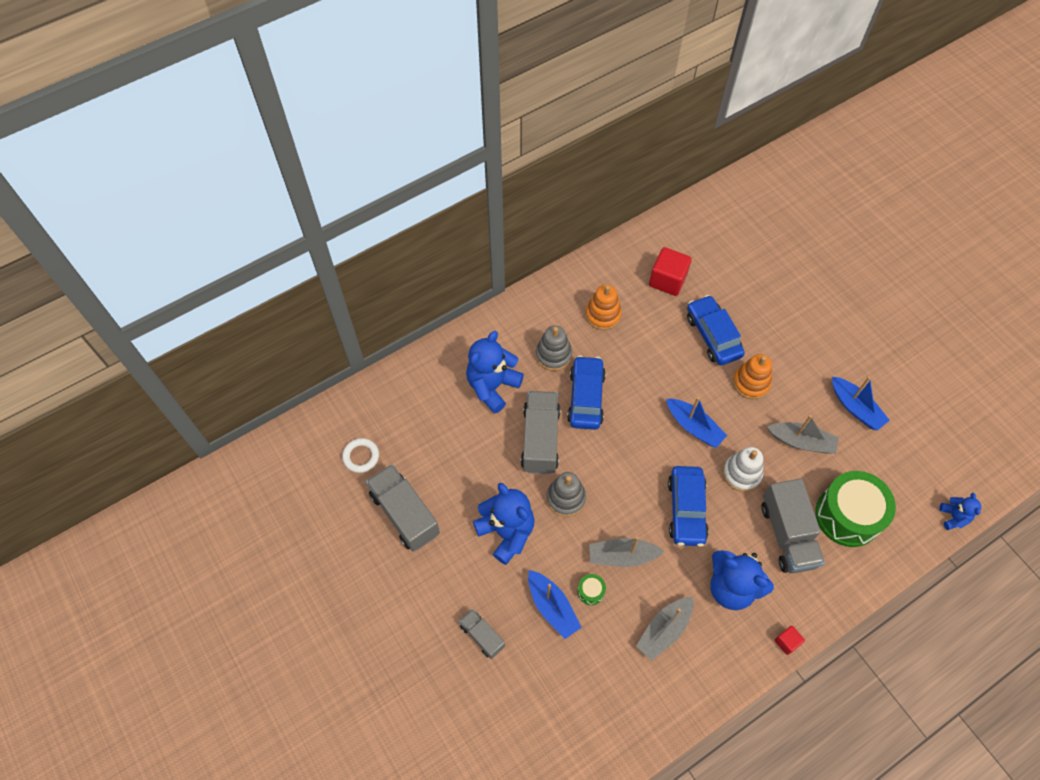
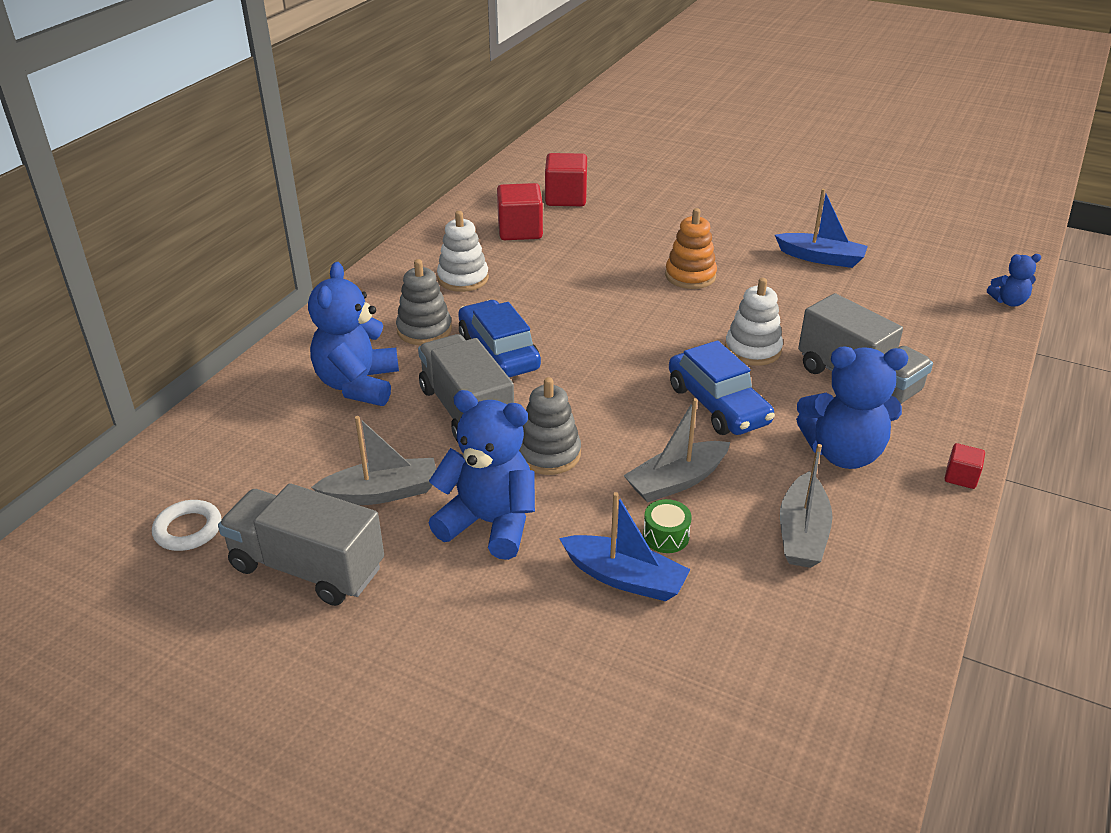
camera: 30 degrees left, 25 degrees down
grey truck [459,609,505,659] -> none
orange stacking toy [585,285,622,330] -> white stacking toy [437,211,489,292]
blue boat [667,397,727,448] -> none
blue car [687,295,745,365] -> none
grey boat [767,415,839,454] -> grey boat moved to [311,416,436,505]
green drum [816,471,896,547] -> none
blue teddy bear [939,493,981,530] -> blue teddy bear turned 120 degrees clockwise [987,254,1041,306]
none -> red cube [545,153,587,206]

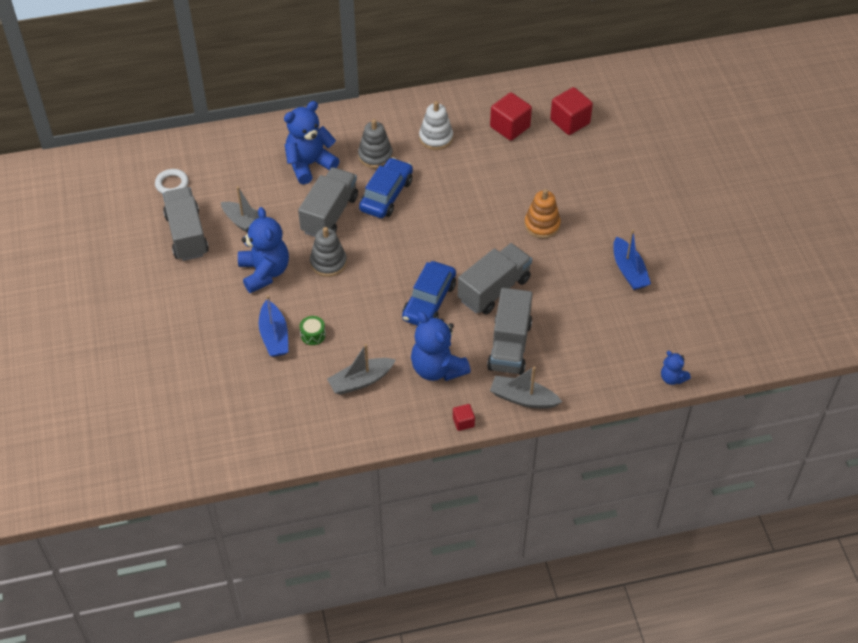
camera: 50 degrees right, 15 degrees up
grey boat [623,398,730,503] -> grey boat moved to [490,366,562,409]
white stacking toy [725,278,783,366] -> grey truck [458,243,532,315]

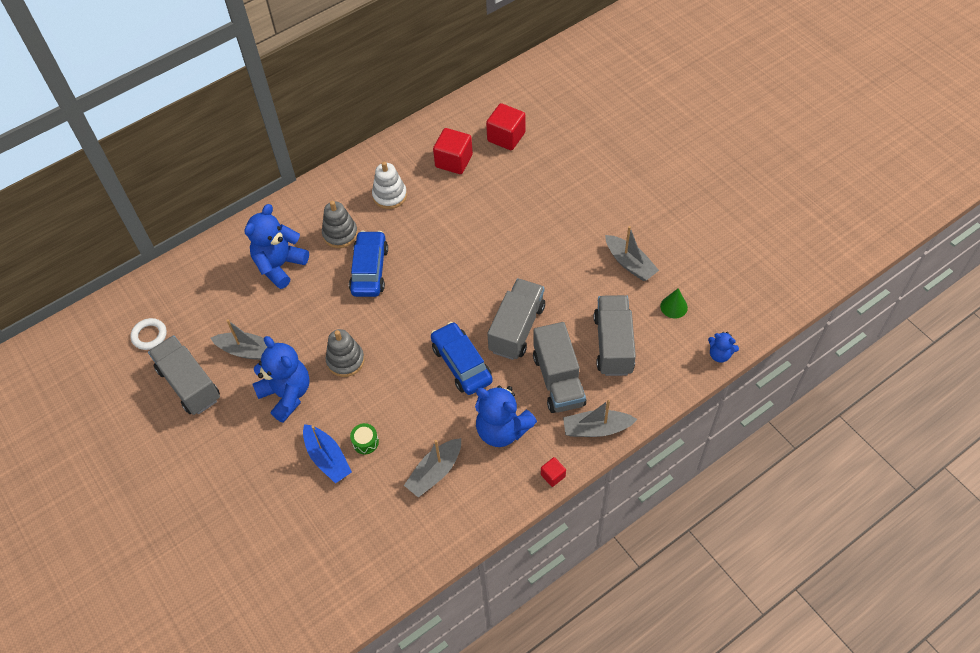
camera: 20 degrees left, 5 degrees up
grey truck [298,167,358,237] -> grey truck moved to [594,295,636,376]
blue car [402,261,456,326] -> blue car turned 150 degrees clockwise [431,322,493,395]
orange stacking toy [524,189,561,239] -> none
blue boat [613,230,651,290] -> grey boat [605,226,659,281]
none -> green cone [660,288,688,319]

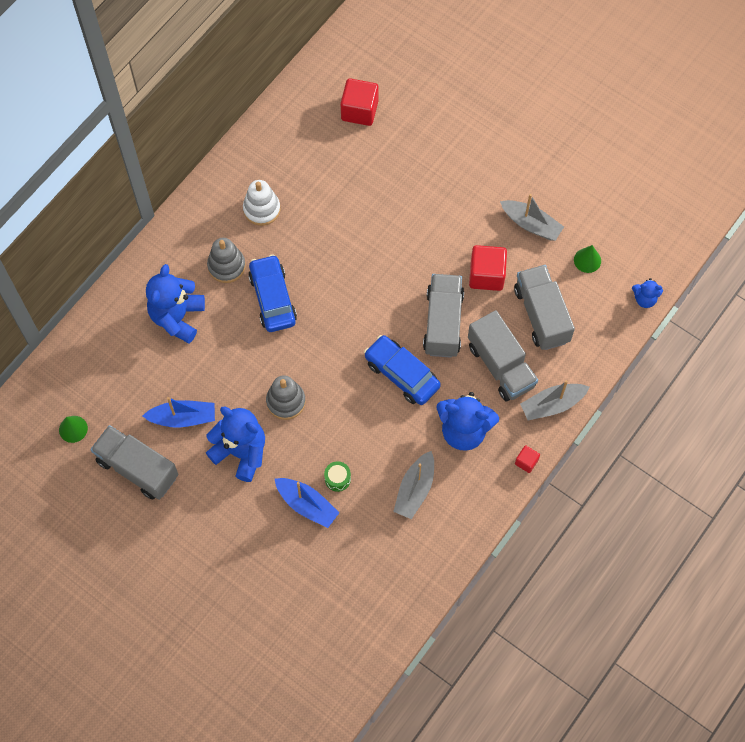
camera: 20 degrees left, 10 degrees up
white ring [130,318,167,350] -> green cone [59,416,88,443]
grey boat [211,319,277,360] -> blue boat [143,397,215,428]
red cube [433,128,473,174] -> red cube moved to [469,245,507,291]

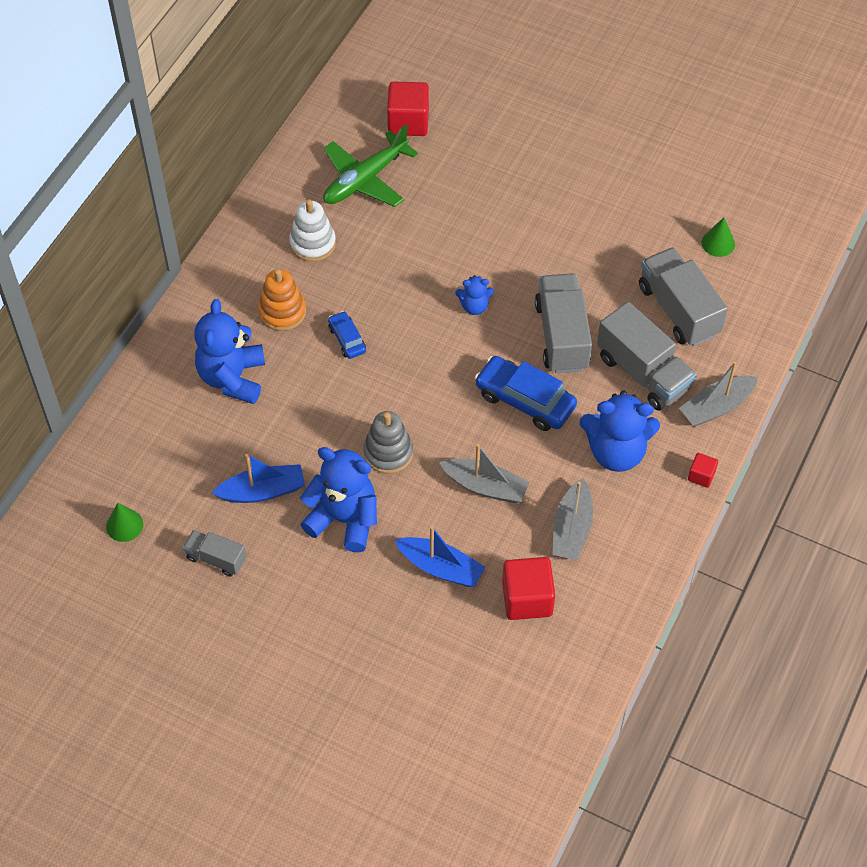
camera: 10 degrees left, 10 degrees down
grey truck [90,425,178,500] -> grey truck [183,530,246,577], size x0.55
grey stacking toy [207,238,246,283] -> orange stacking toy [258,269,306,331]
blue car [248,254,297,332] -> blue car [328,311,366,359], size x0.54
green drum [324,461,351,492] -> none
red cube [469,245,507,291] -> red cube moved to [502,557,555,620]
grey boat [500,194,564,241] -> grey boat moved to [439,444,530,503]
blue teddy bear [632,278,663,308] -> blue teddy bear moved to [455,275,494,315]
none -> green plane [323,124,418,207]

